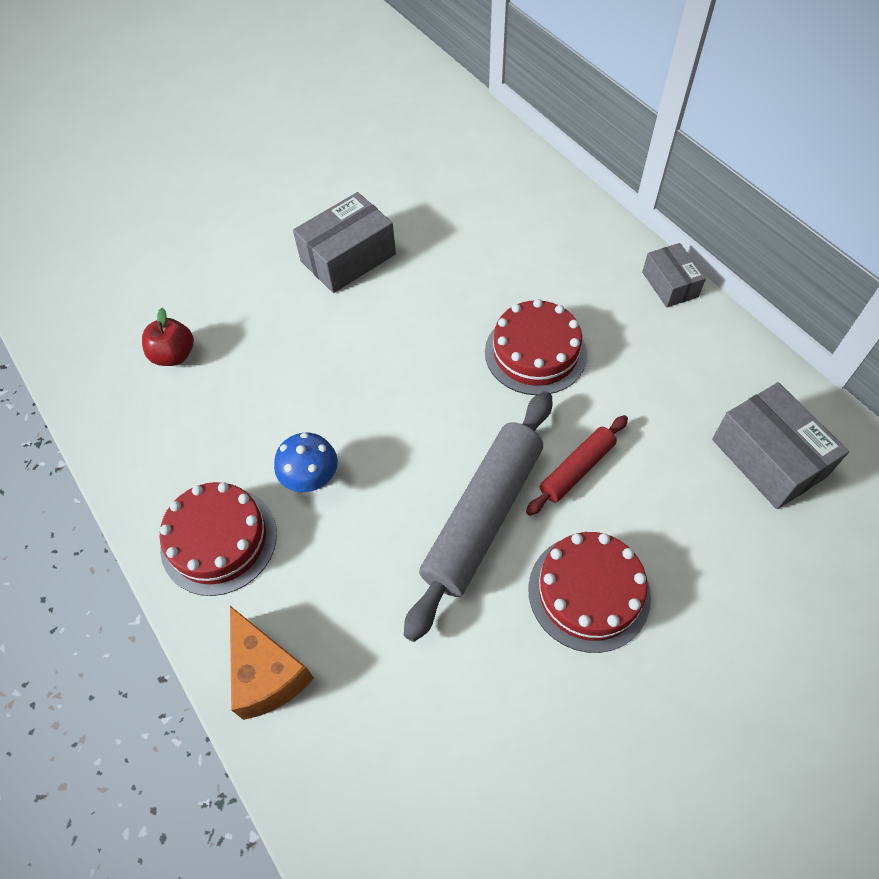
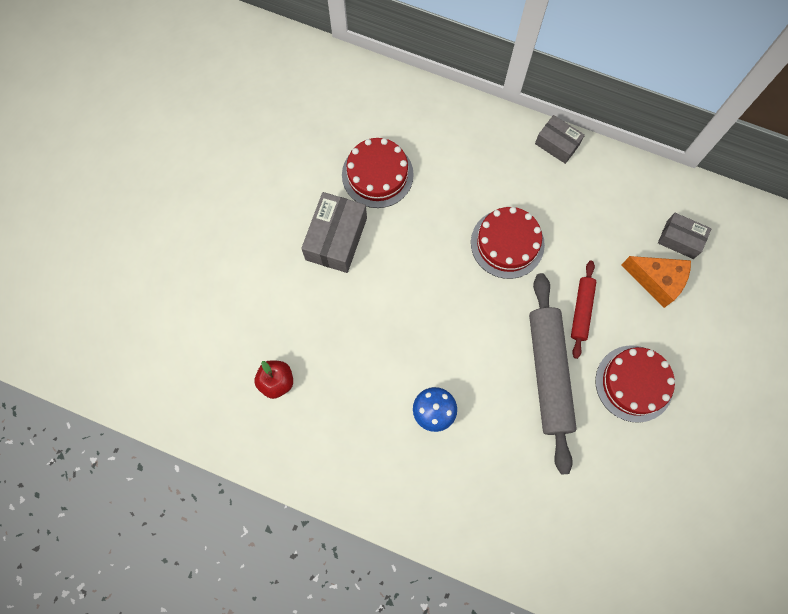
camera: 35 degrees left, 15 degrees up
red cake [160,482,277,596] -> red cake moved to [342,138,414,208]
orange cheese [230,606,314,720] -> orange cheese moved to [622,256,691,308]
grey box [712,382,849,509] -> grey box [658,213,711,259], size x0.62

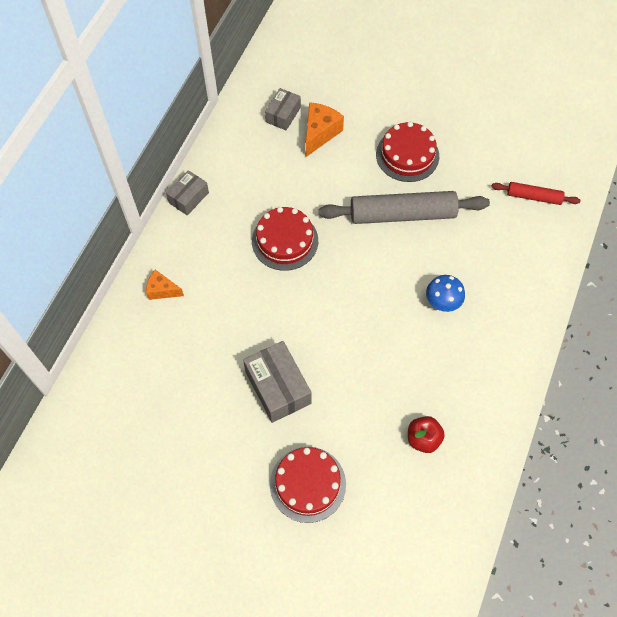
camera: 90 degrees left, 10 degrees down
grey box [301,192,367,273] -> grey box turned 45 degrees clockwise [243,341,312,423]
red cake [342,138,414,208] -> red cake moved to [270,447,346,523]
red rolling pin [571,261,596,359] -> red rolling pin moved to [491,182,581,205]
none -> orange cheese [146,270,184,300]

